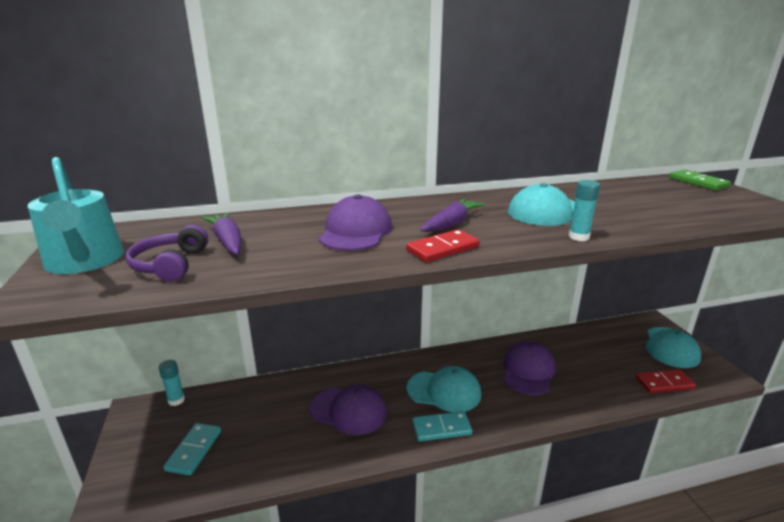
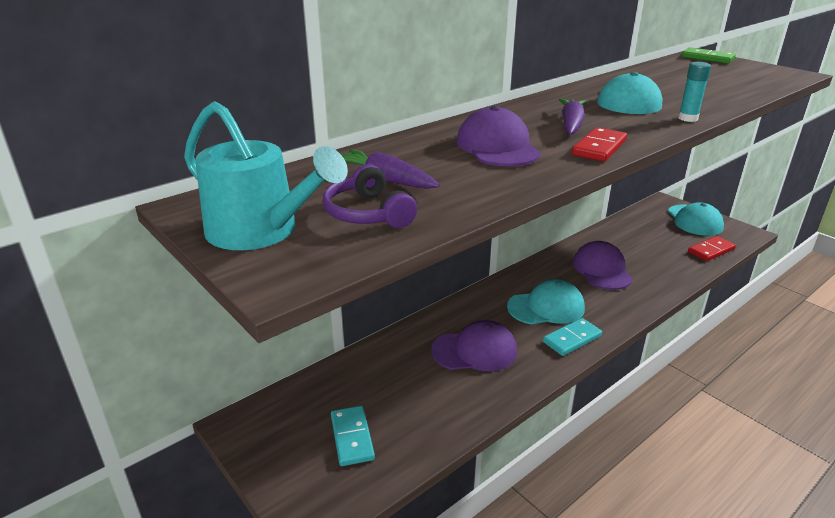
camera: 25 degrees left, 5 degrees up
turquoise glue stick [159,360,185,406] -> none

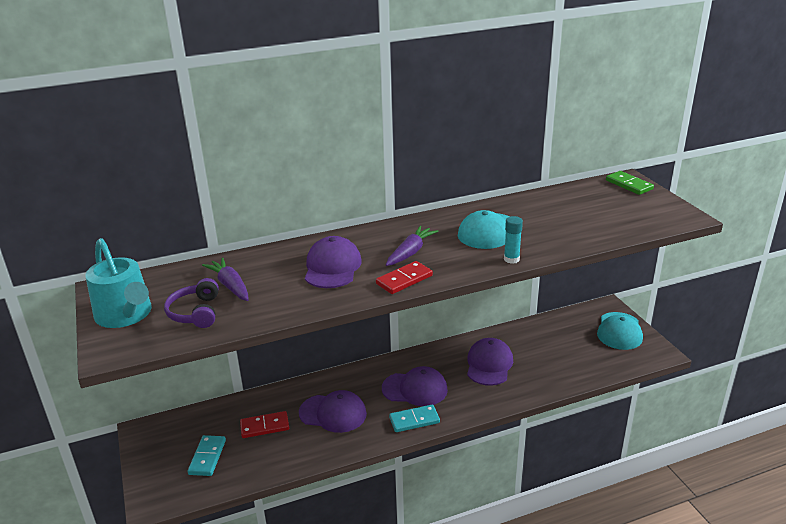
camera: 20 degrees right, 0 degrees up
turquoise cap [507,279,585,324] -> purple cap [382,366,448,406]
red domino [688,236,736,261] -> red domino moved to [240,411,289,438]

